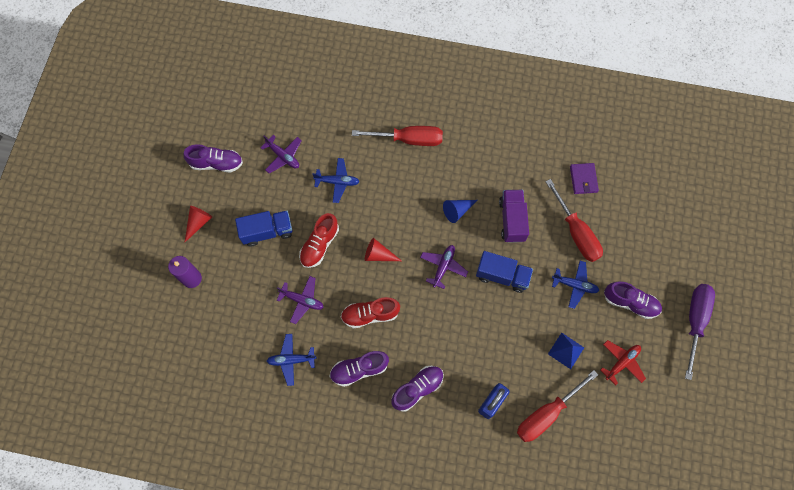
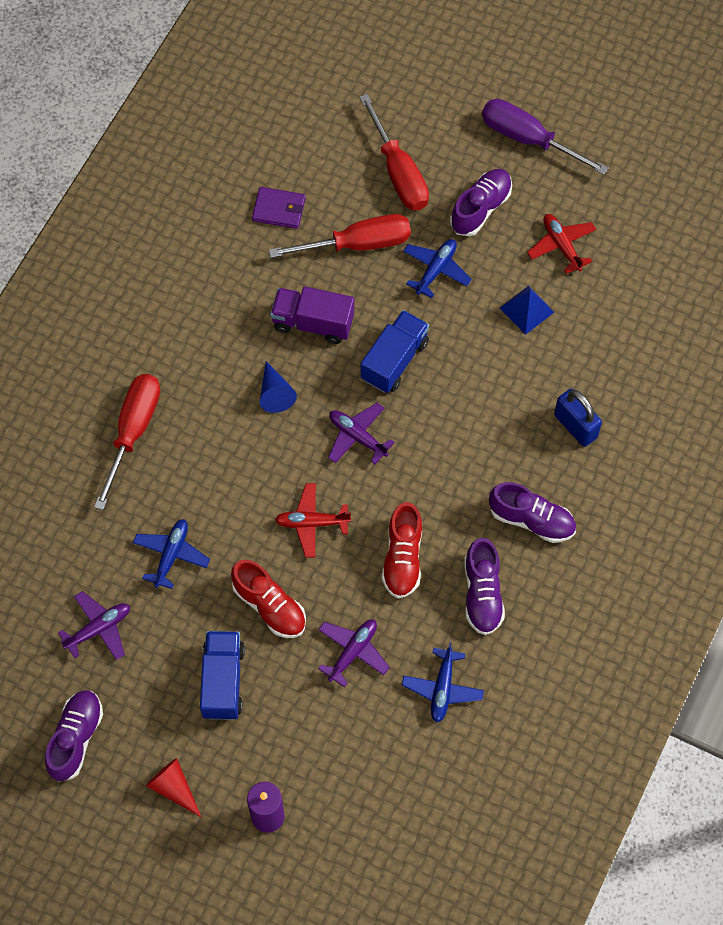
camera: 75 degrees left, 5 degrees down
red cone [365,238,402,261] -> red plane [275,483,351,558]
purple shoe [392,366,444,412] -> purple shoe turned 135 degrees clockwise [489,482,576,543]
red screwdriver [517,370,598,442] -> red screwdriver moved to [359,94,429,211]

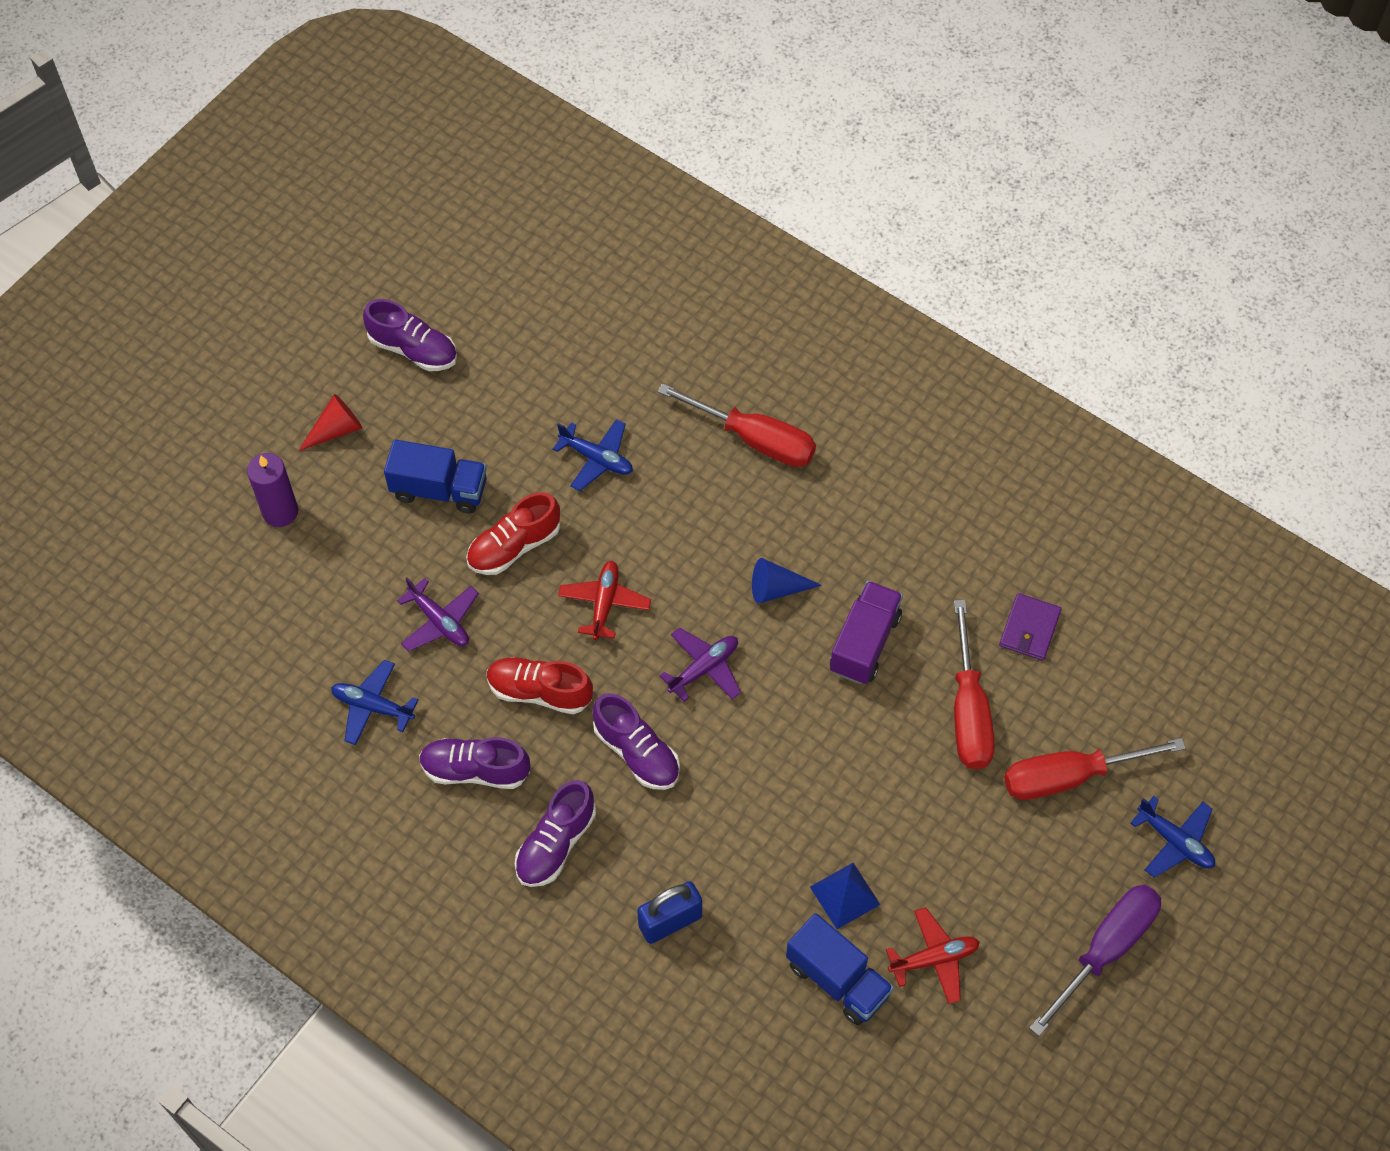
camera: 100 degrees right, 5 degrees down
purple plane [58,591,130,660] -> none
blue truck [361,310,429,393] -> blue truck moved to [786,913,894,1025]
blue plane [403,239,472,298] -> blue plane moved to [1130,796,1215,878]
purple shoe [450,169,512,236] -> purple shoe moved to [593,693,680,790]

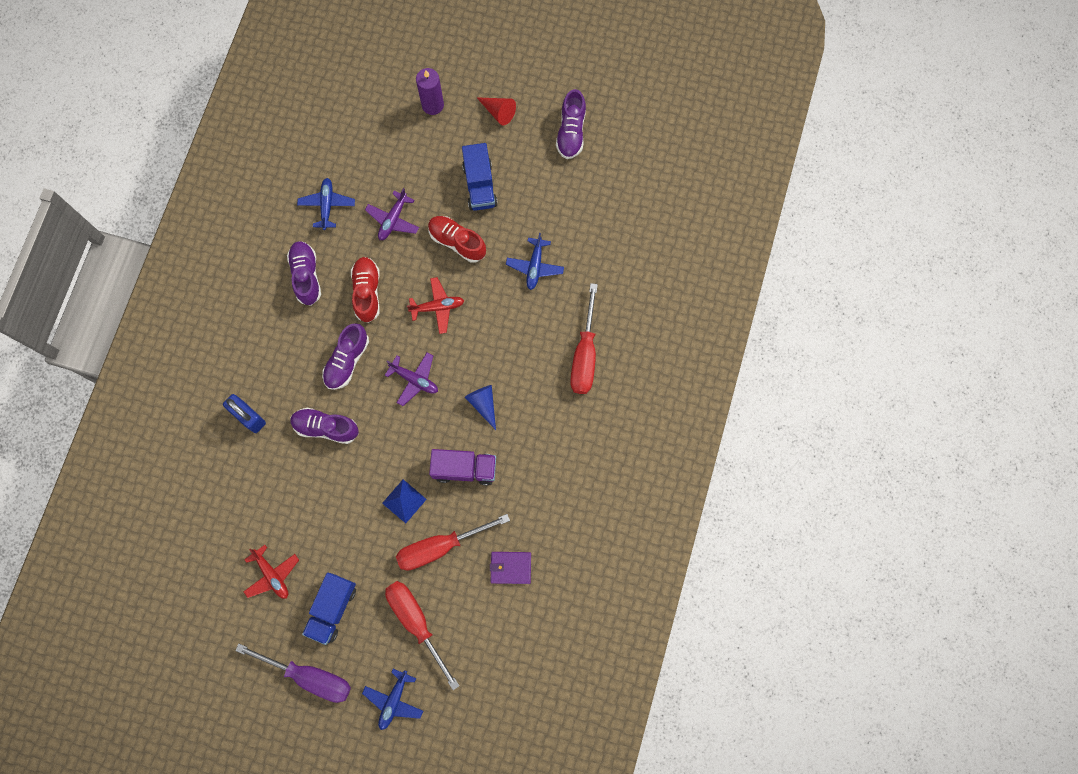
camera: 70 degrees right, 15 degrees up
purple shoe [515,780,596,887] -> purple shoe moved to [290,408,359,444]
blue truck [786,913,894,1025] -> blue truck moved to [302,573,356,645]
blue pyramid [810,863,881,929] -> blue pyramid moved to [382,479,427,523]

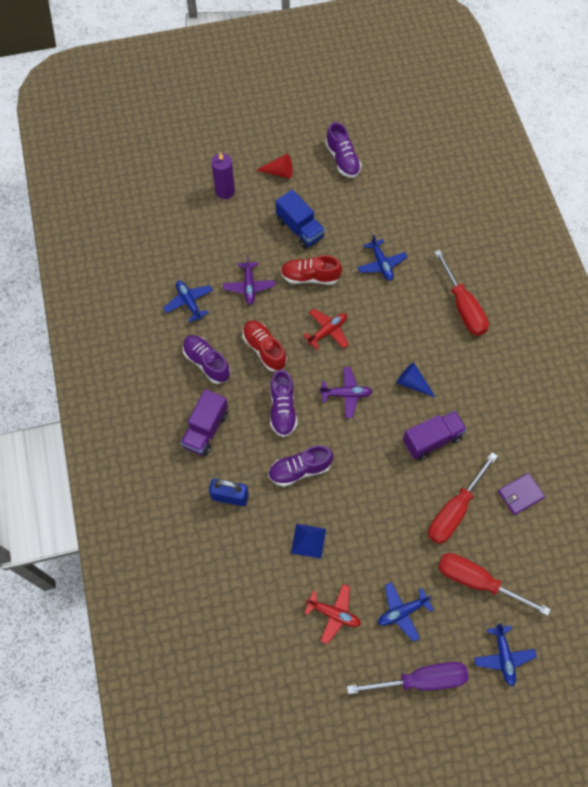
camera: 30 degrees left, 10 degrees down
blue truck [302,573,356,645] -> blue plane [378,582,434,642]
blue pyramid [382,479,427,523] -> blue pyramid moved to [291,524,326,559]
none -> purple truck [180,389,228,456]

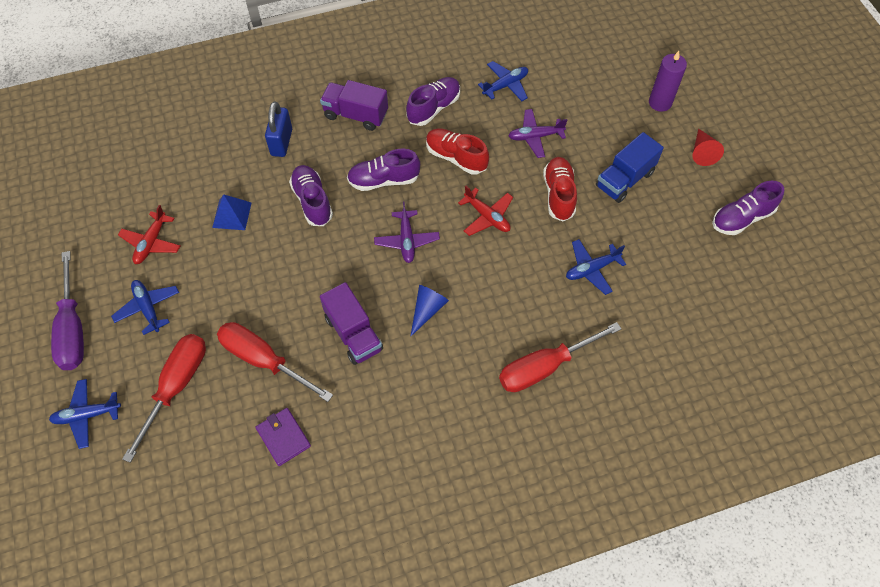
camera: 85 degrees right, 5 degrees down
red shoe [242,320,287,372] -> red shoe turned 105 degrees counterclockwise [426,128,489,174]

